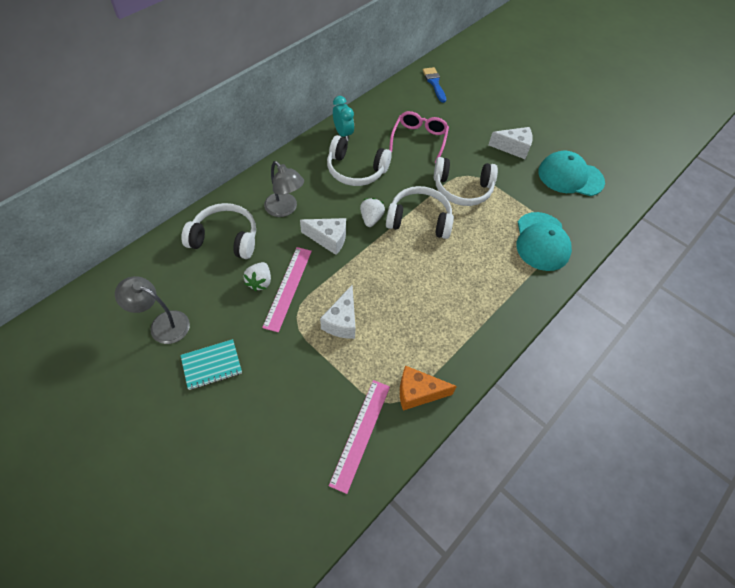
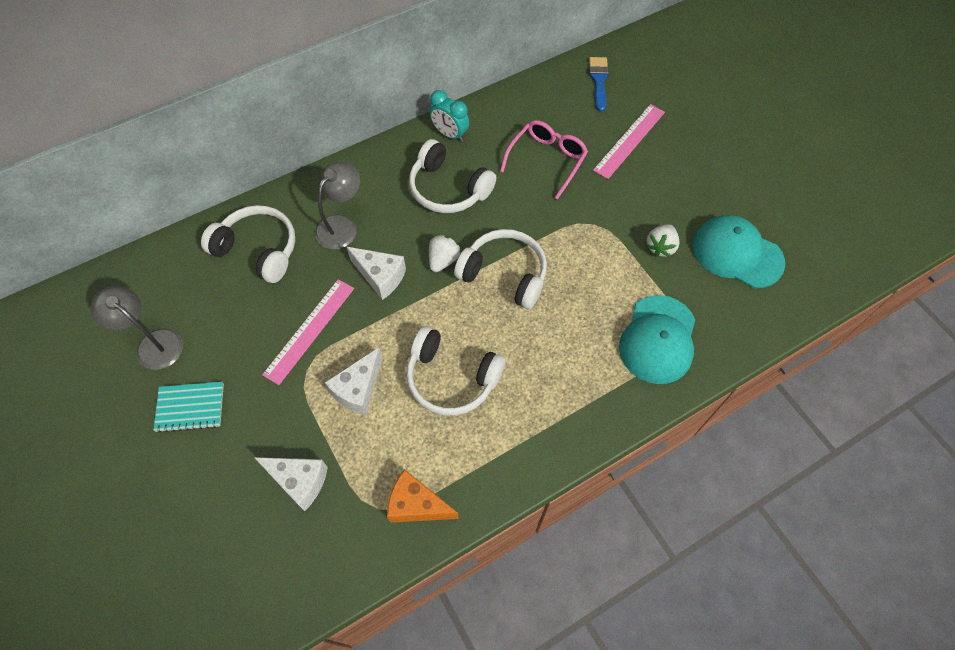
camera: 20 degrees right, 5 degrees up
white strawberry [244,262,271,291] -> white strawberry moved to [646,225,679,257]
grey lamp [264,161,304,217] -> grey lamp turned 120 degrees counterclockwise [315,162,360,250]
pink ruler [329,380,390,494] -> pink ruler moved to [593,104,665,179]
turquoise clock [333,96,354,141] -> turquoise clock turned 135 degrees clockwise [430,90,469,142]
white headphones [434,157,498,206] -> white headphones moved to [406,326,505,416]
white cheese [489,127,533,159] -> white cheese moved to [254,457,328,511]

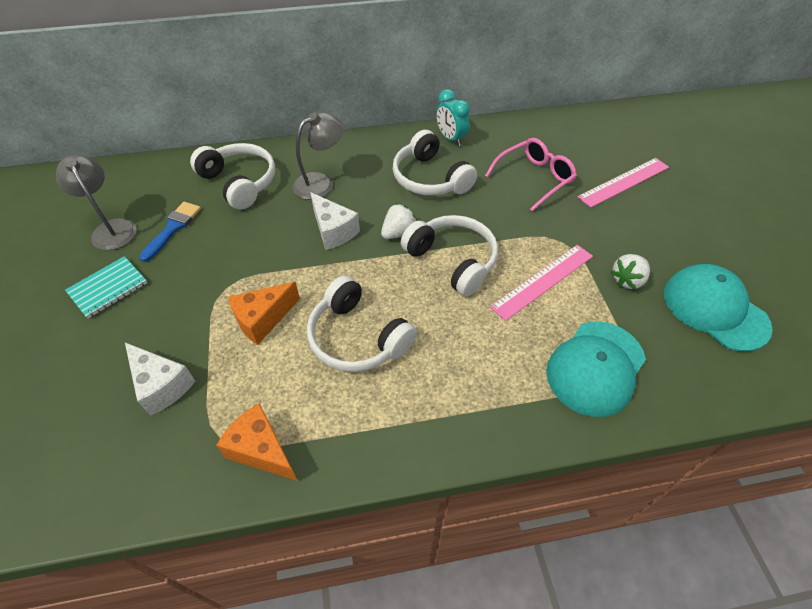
camera: 20 degrees right, 10 degrees down
turquoise notebook [153,382,224,433] -> turquoise notebook turned 60 degrees counterclockwise [65,256,147,319]
pink ruler [262,279,354,385] -> pink ruler moved to [490,245,593,321]
white cheese [325,347,382,415] -> orange cheese [228,282,300,345]
blue brush [589,57,609,112] -> blue brush moved to [139,202,201,262]

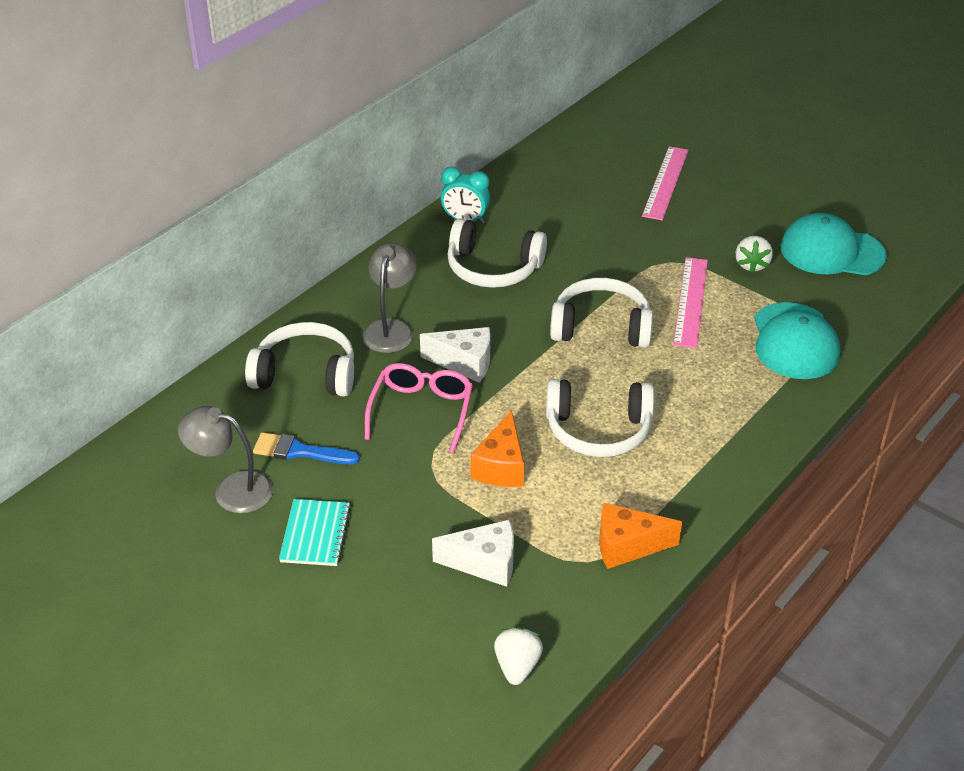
camera: 40 degrees left, 10 degrees down
blue brush [139,202,201,262] -> blue brush turned 60 degrees counterclockwise [253,432,360,464]
white strawberry [381,203,416,239] -> white strawberry moved to [494,627,543,685]
pink glasses [485,138,577,211] -> pink glasses moved to [365,363,473,453]

